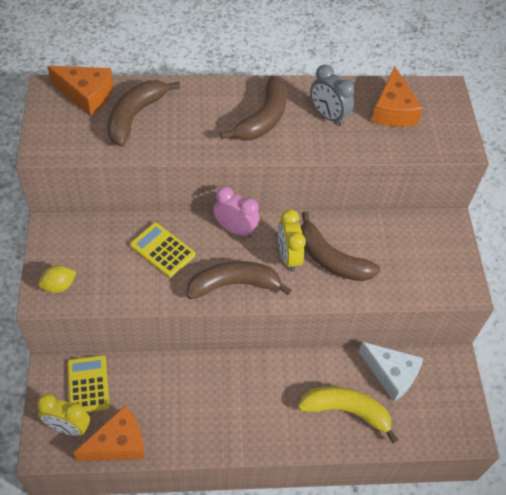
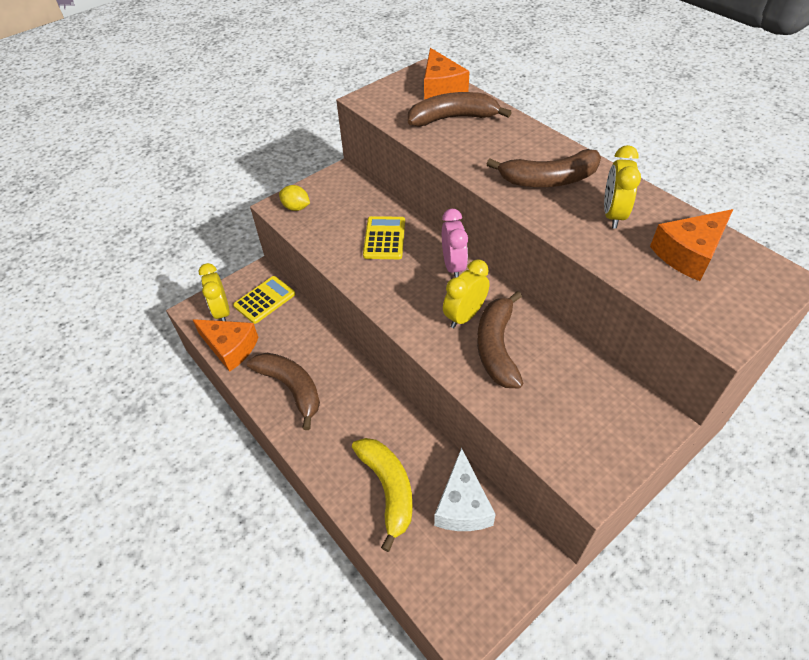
camera: 60 degrees right, 5 degrees down
brown banana [187,261,292,299] -> brown banana moved to [247,353,320,430]
grey clock [310,65,355,126] -> yellow clock [604,145,641,229]

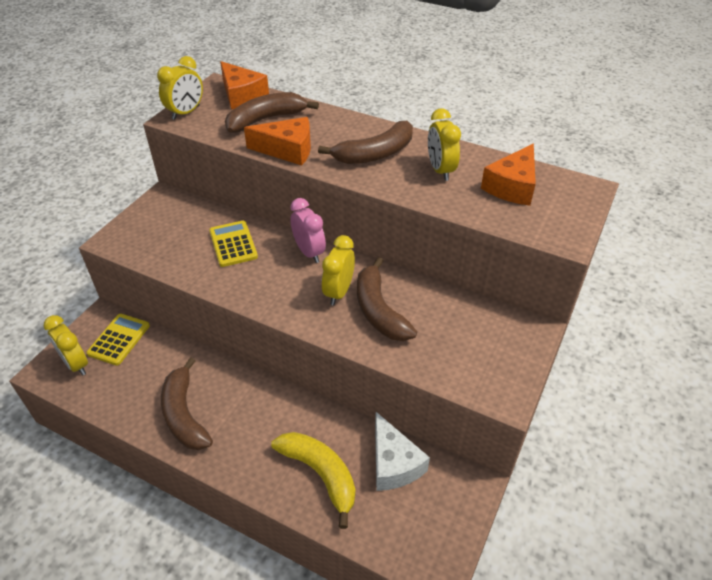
camera: 25 degrees left, 5 degrees down
orange cheese [192,319,259,372] -> orange cheese moved to [244,117,311,165]
brown banana [247,353,320,430] -> brown banana turned 135 degrees counterclockwise [161,357,213,450]
yellow lemon [279,185,310,211] -> none
none -> yellow clock [157,56,203,120]

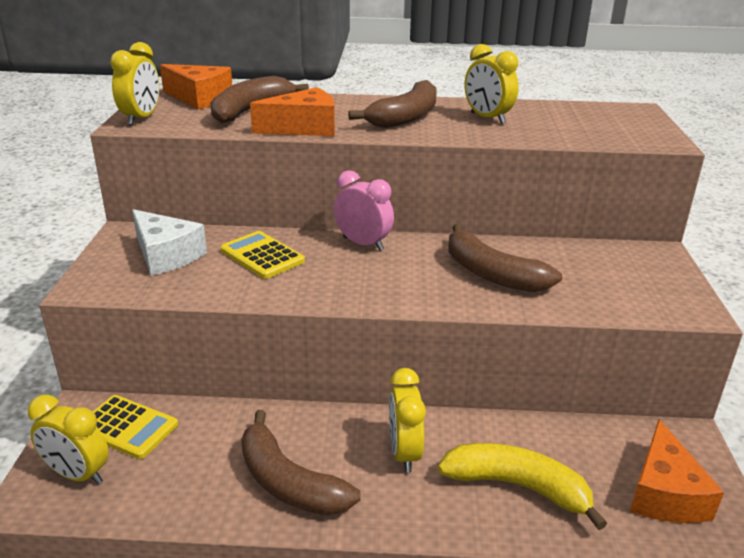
camera: 25 degrees left, 15 degrees down
yellow calculator [86,314,150,366] -> yellow calculator turned 120 degrees clockwise [93,395,178,459]
yellow clock [322,235,355,305] -> yellow clock moved to [389,368,426,473]
white cheese [375,412,430,491] -> white cheese moved to [132,209,207,276]
orange cheese [481,144,536,206] -> orange cheese moved to [630,419,724,523]

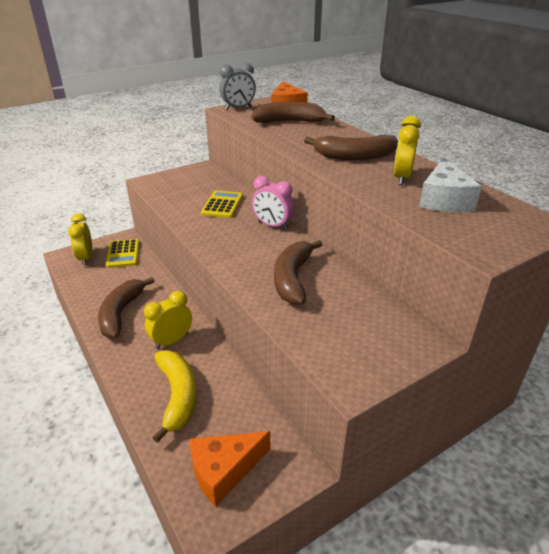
camera: 55 degrees right, 5 degrees up
yellow clock [110,42,159,125] -> grey clock [219,62,256,110]
white cheese [132,209,207,276] -> white cheese moved to [419,157,482,212]
orange cheese [250,87,335,136] -> none
pink clock [334,170,394,251] -> pink clock turned 120 degrees clockwise [252,176,294,230]

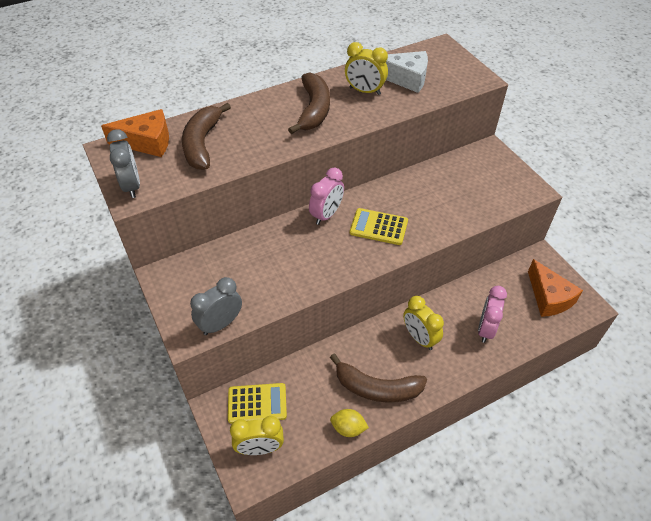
camera: 85 degrees left, 15 degrees up
yellow banana [152,350,197,443] -> pink clock [478,286,507,343]
yellow calculator [201,191,243,218] -> yellow calculator moved to [350,208,408,245]
brown banana [274,240,323,305] -> none
none -> grey clock [190,277,242,335]
none -> yellow lemon [330,409,369,437]

